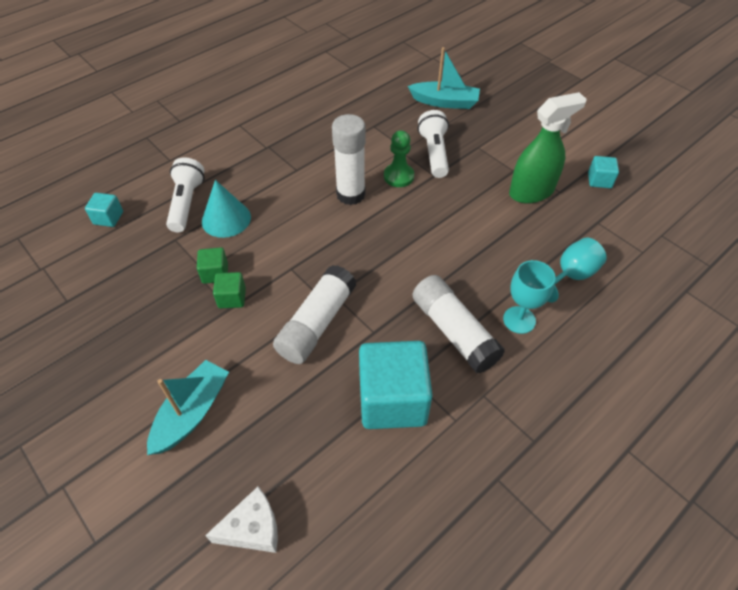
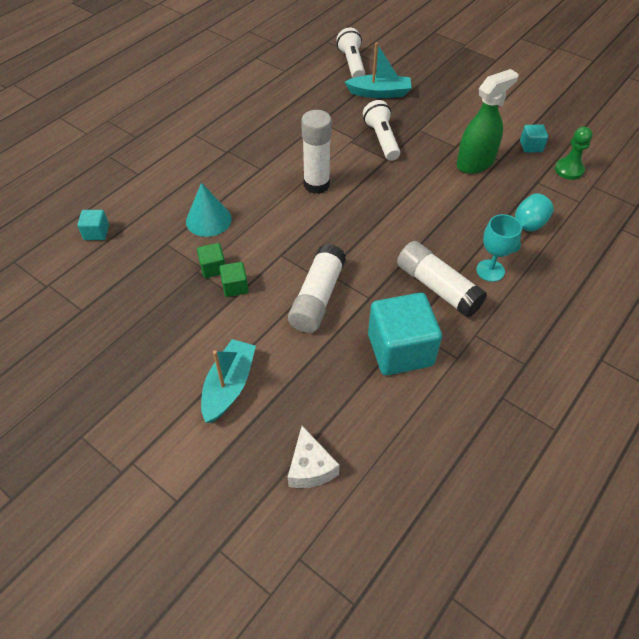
camera: 10 degrees left, 0 degrees up
white flashlight [166,157,205,232] -> white flashlight moved to [337,28,365,78]
white cheese [205,486,278,553] -> white cheese turned 105 degrees clockwise [288,426,340,488]
green pawn [384,130,414,187] -> green pawn moved to [555,127,593,180]

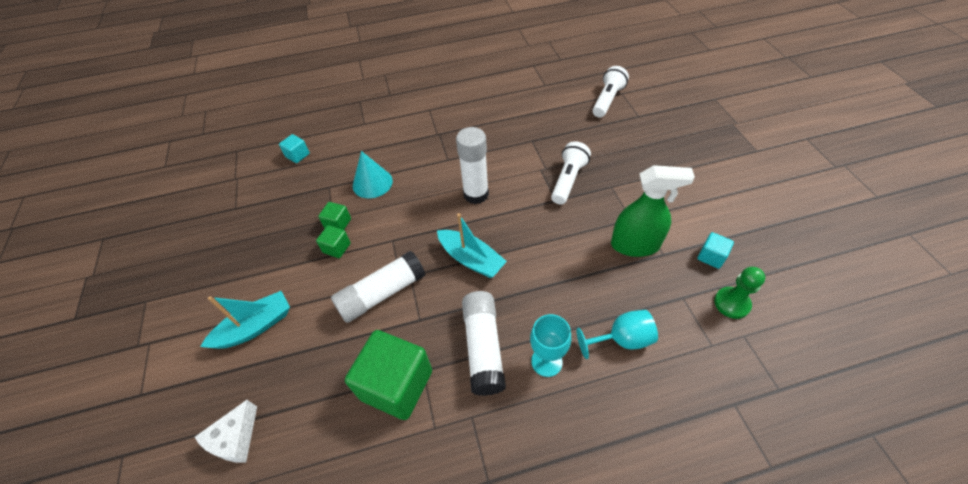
camera: 40 degrees right, 0 degrees up
turquoise boat [345,42,411,98] -> turquoise boat moved to [437,213,507,278]
turquoise cube [368,293,442,375] -> green cube [345,330,432,420]

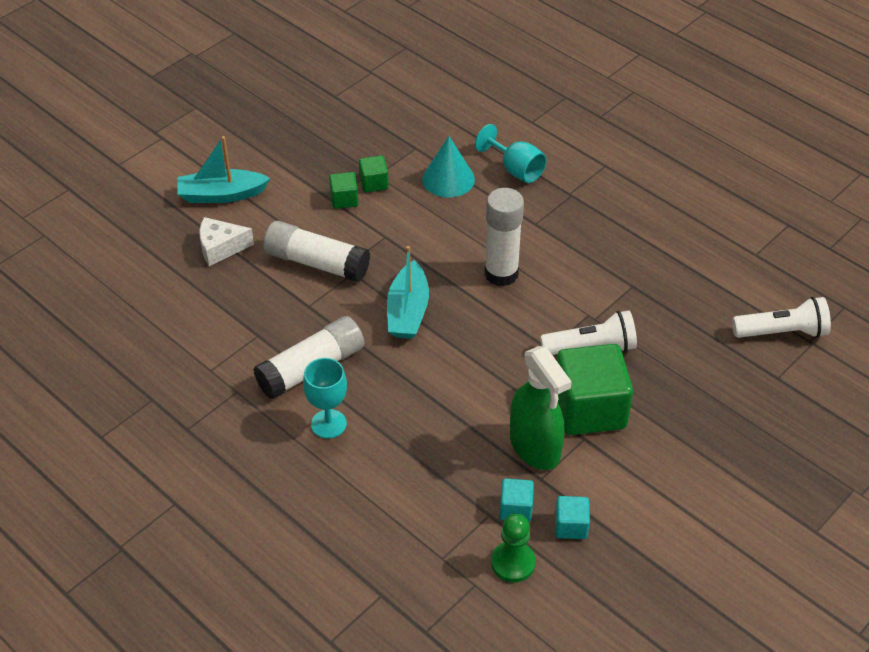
camera: 55 degrees right, 5 degrees down
white cheese [195,400,257,463] -> white cheese moved to [199,217,254,266]
turquoise boat [200,291,290,349] -> turquoise boat turned 150 degrees clockwise [177,136,270,203]
turquoise cube [279,134,310,163] -> turquoise cube moved to [500,478,534,522]
green cube [345,330,432,420] -> green cube moved to [557,344,633,435]
turquoise goblet [576,310,658,359] -> turquoise goblet moved to [475,124,547,183]

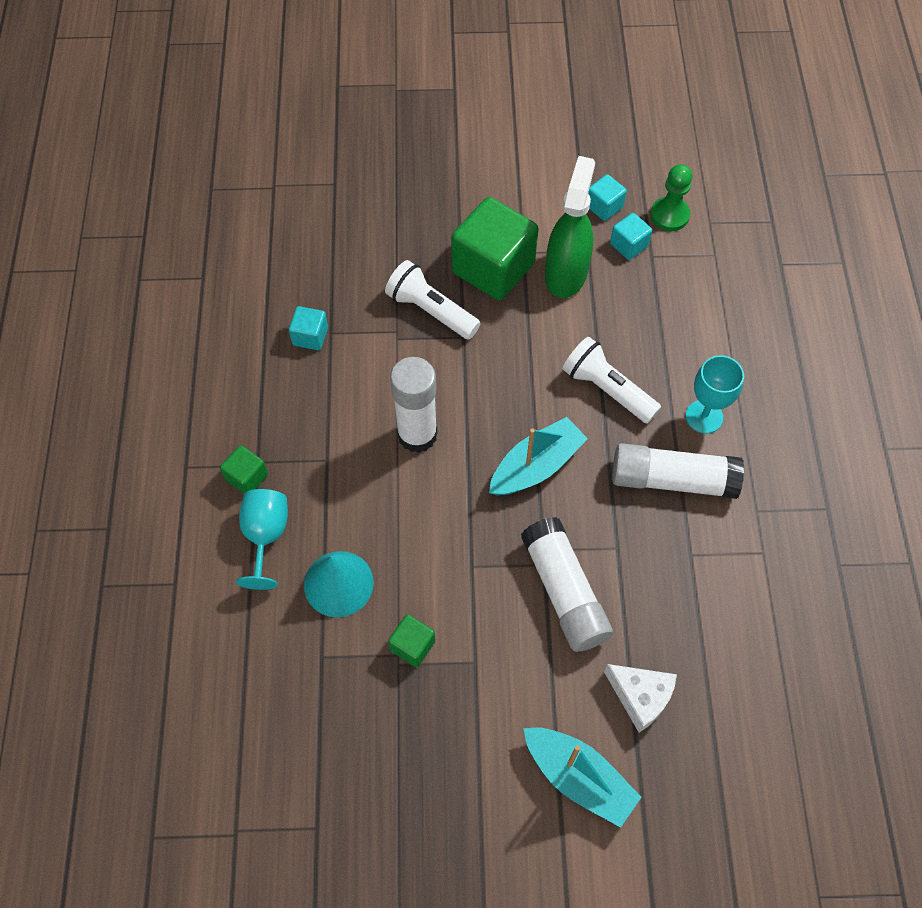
camera: 135 degrees left, 15 degrees up
green cube [329,172,358,209] -> green cube moved to [220,445,268,494]
white flashlight [732,297,831,338] -> white flashlight moved to [563,336,661,424]
none -> turquoise cube [289,306,328,350]

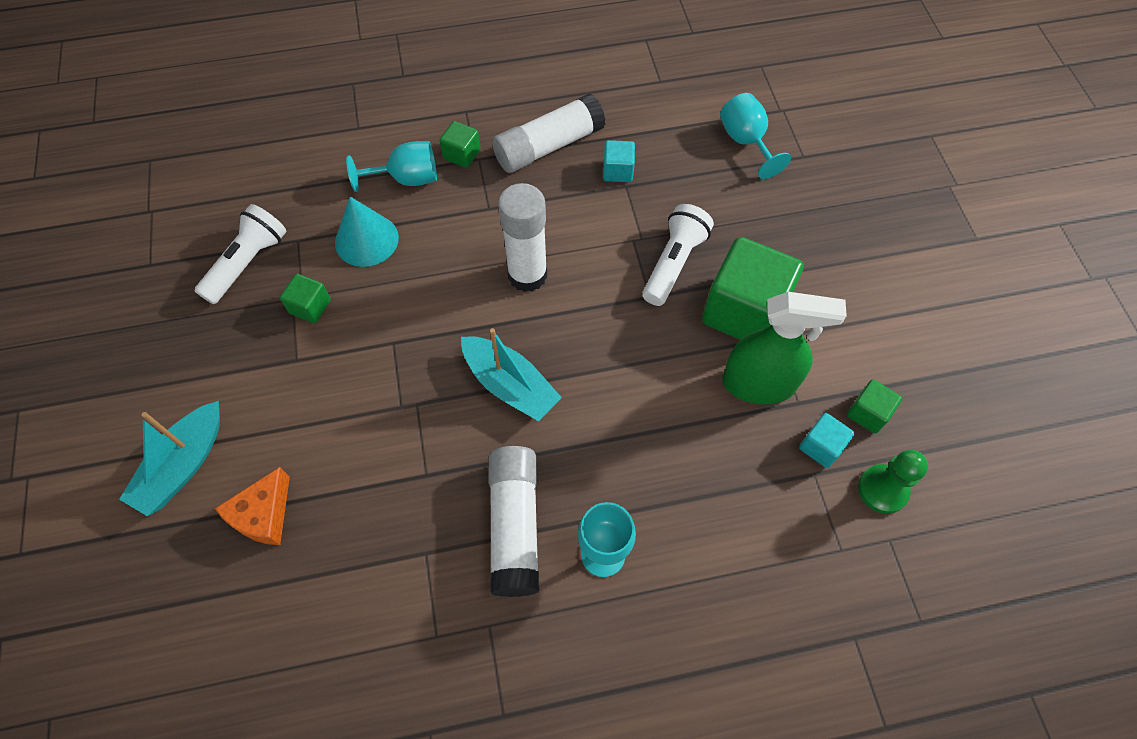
camera: 80 degrees right, 0 degrees up
white glue stick [521,517,613,652] -> white glue stick moved to [492,93,605,173]
white flashlight [563,336,661,424] -> white flashlight moved to [195,204,286,304]
turquoise cube [588,174,627,221] -> green cube [847,379,902,434]
white cheese [604,664,677,732] -> orange cheese [215,467,290,545]
none -> turquoise goblet [720,93,791,179]

